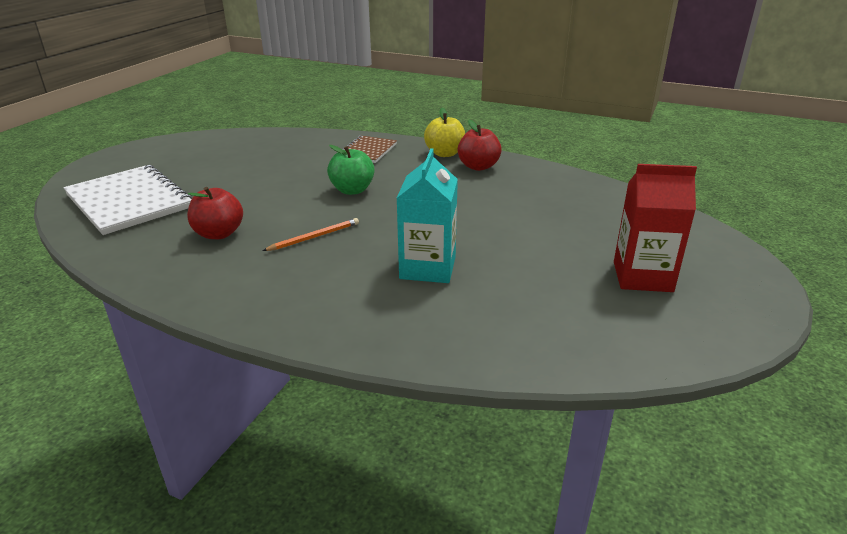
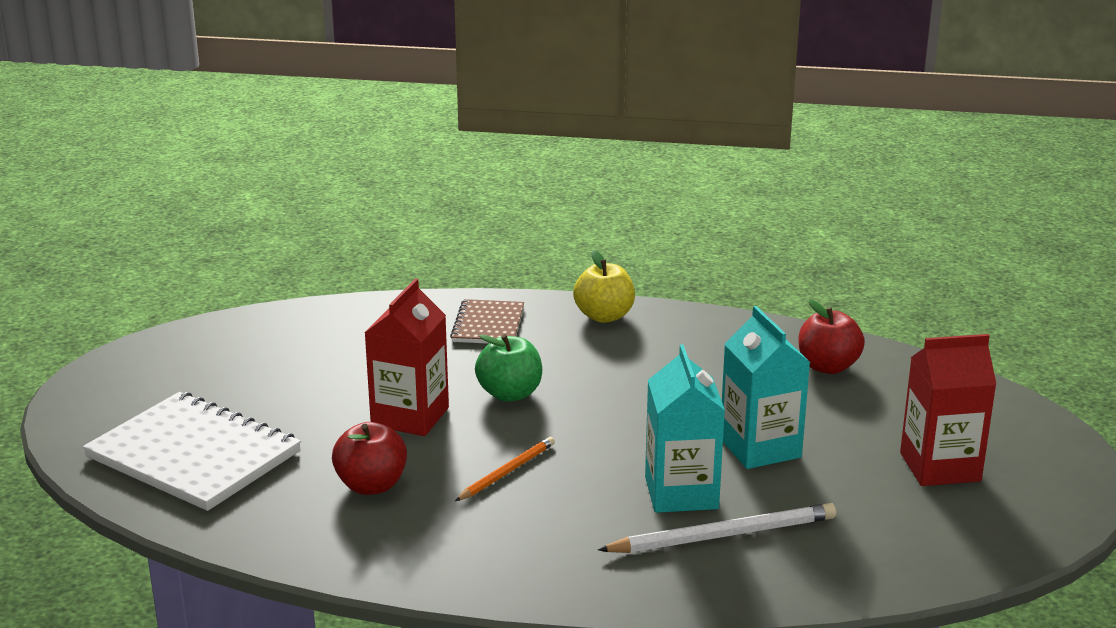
camera: 15 degrees left, 5 degrees down
red apple [458,120,502,171] -> red apple moved to [799,300,865,374]
none -> red carton [365,278,449,436]
none -> white pencil [598,503,836,553]
none -> turquoise carton [722,306,810,469]

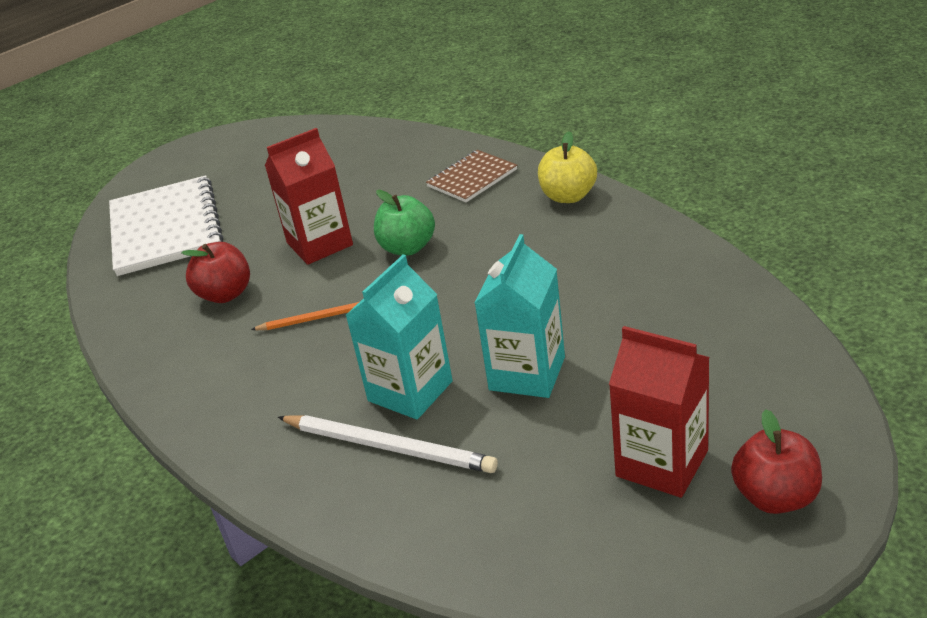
camera: 45 degrees right, 10 degrees up
red apple [799,300,865,374] -> red apple moved to [731,409,822,514]

